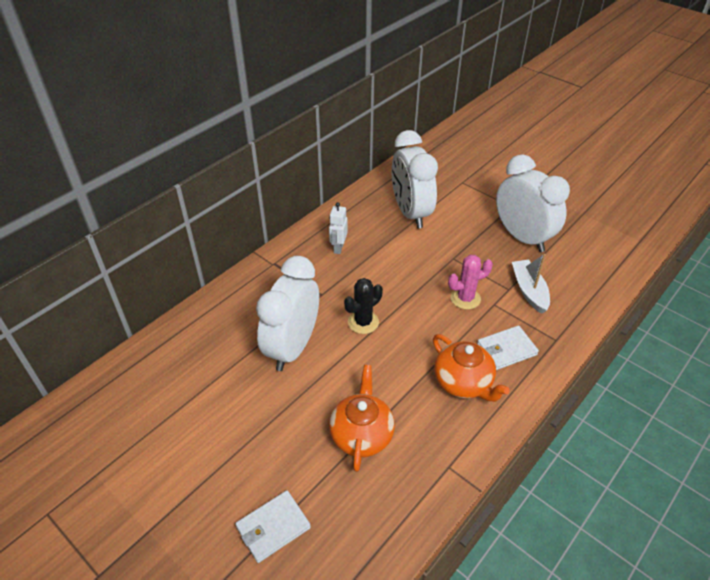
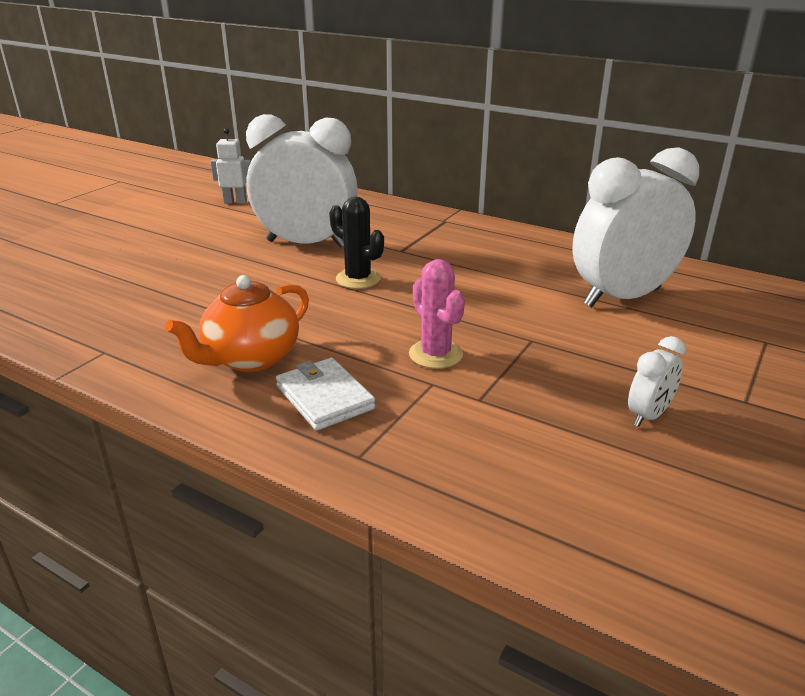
camera: 80 degrees right, 15 degrees down
white wallet [235,490,311,563] -> none
white robot [329,202,348,254] -> white robot moved to [211,128,251,204]
orange teapot [329,365,395,472] -> none
white clock [496,154,570,252] -> white clock [628,336,686,427], size x0.43
white boat [512,254,550,314] -> none

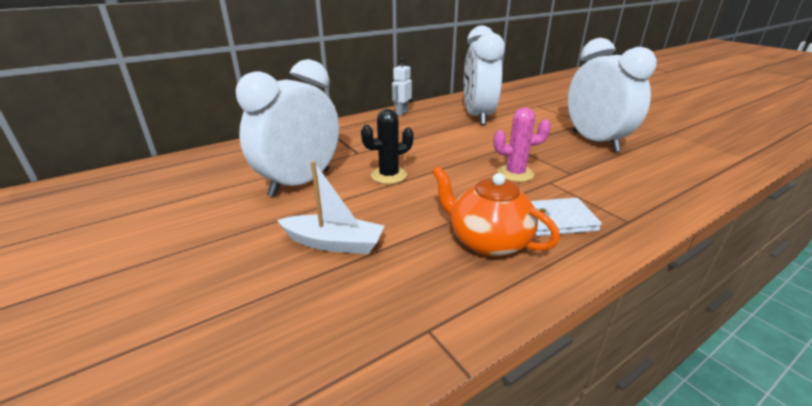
camera: 65 degrees left, 0 degrees up
orange teapot [165,275,309,372] -> orange teapot turned 150 degrees clockwise [432,166,560,257]
white robot [211,128,251,204] -> white robot moved to [392,58,412,116]
white clock [628,336,686,427] -> white clock [568,38,657,152], size x2.31
none -> white boat [277,161,385,254]

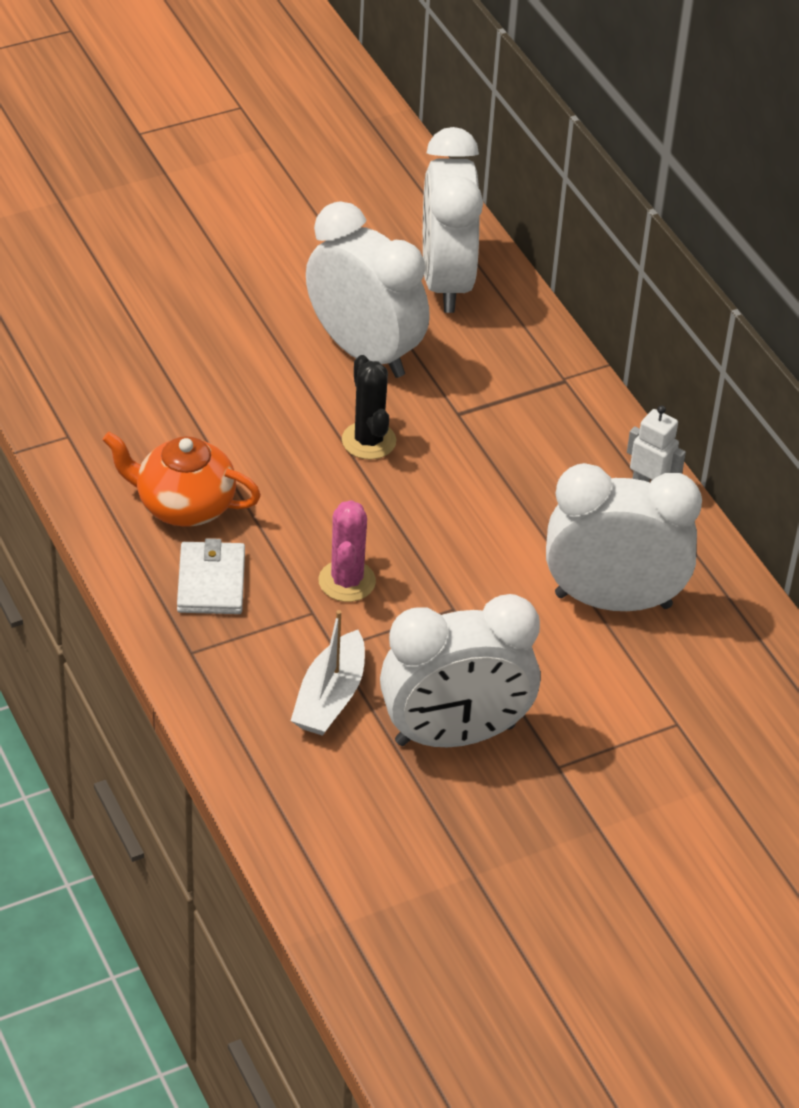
camera: 95 degrees right, 15 degrees up
white boat [277,161,385,254] -> white boat moved to [291,610,365,736]
orange teapot [432,166,560,257] -> orange teapot turned 120 degrees counterclockwise [103,432,261,527]
none -> white clock [423,127,483,313]

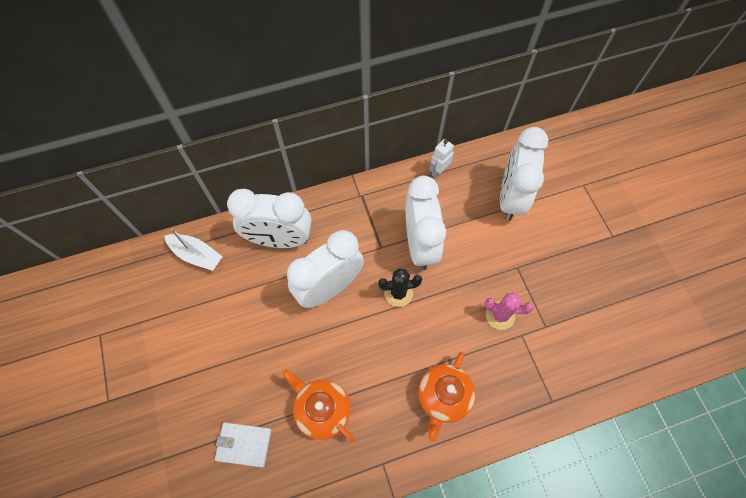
camera: 80 degrees left, 20 degrees up
white wallet [177,538,245,614] -> white wallet moved to [215,422,271,467]
white boat [291,610,365,736] -> white boat moved to [164,228,223,271]
white clock [380,594,541,747] -> white clock moved to [406,176,446,270]
none -> orange teapot [282,369,355,442]

